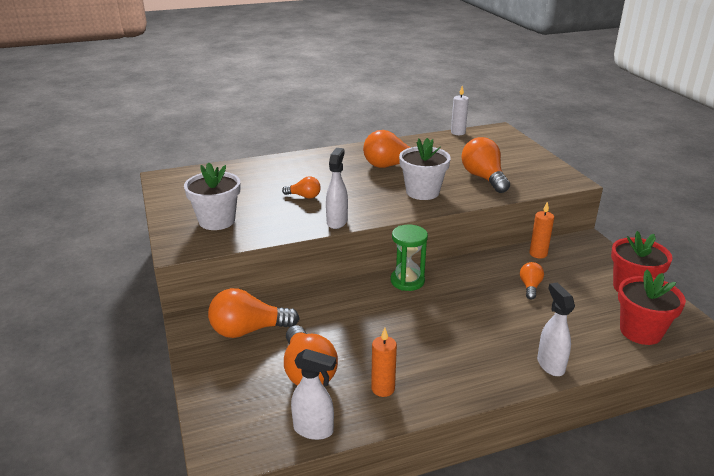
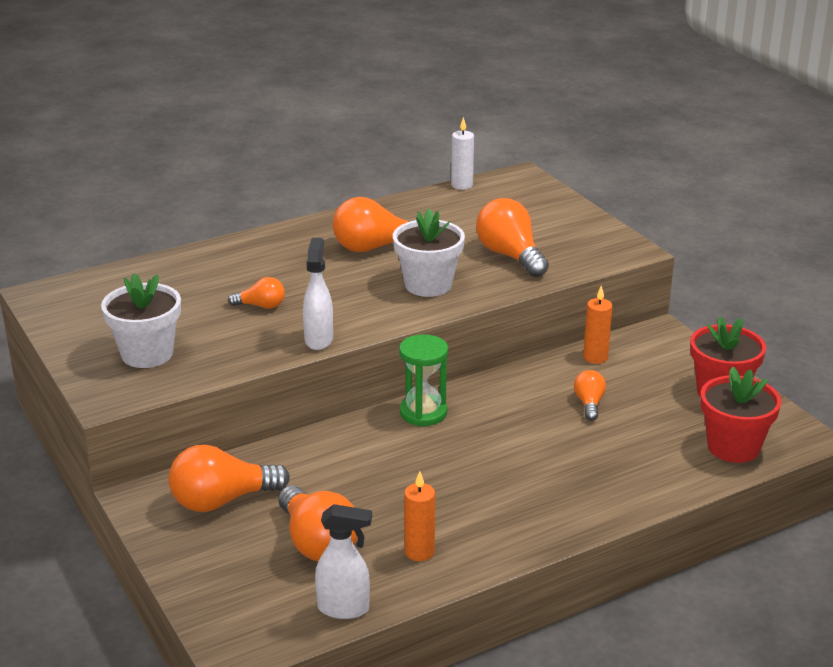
camera: 10 degrees left, 0 degrees up
white spray bottle [537,282,575,376] -> none

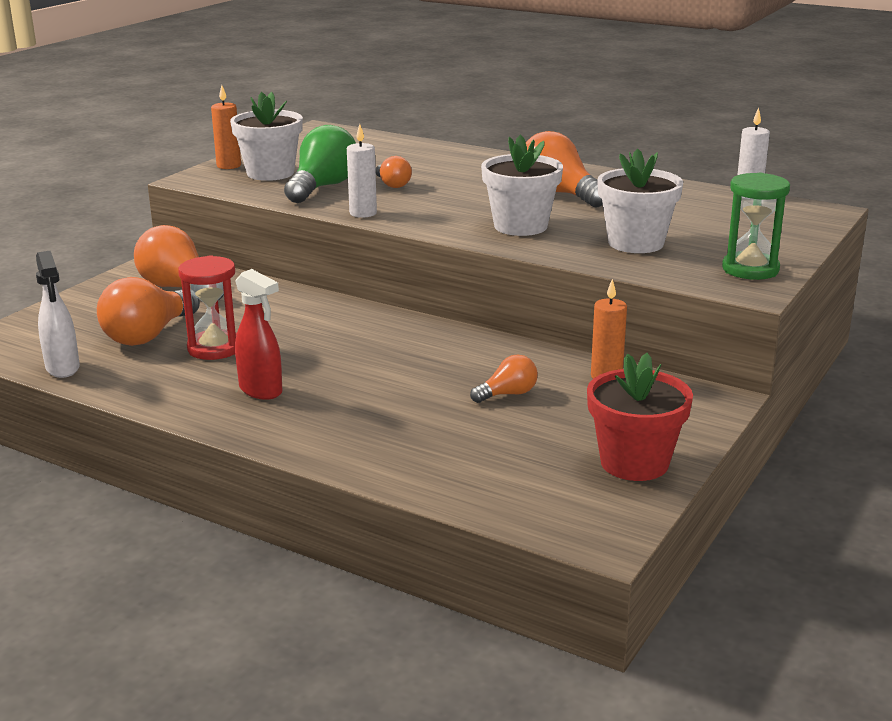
camera: 60 degrees right, 5 degrees down
white spray bottle [303,238,333,350] -> white candle [347,124,377,218]
green hourglass [399,334,448,426] -> green hourglass moved to [722,173,790,280]
orange candle [404,471,435,561] -> orange candle moved to [211,85,241,169]
orange light bulb [476,198,549,277] -> white flower pot [597,148,683,253]
red flower pot [700,366,781,463] -> none
none -> red hourglass [178,255,237,360]
none -> red spray bottle [235,269,282,400]
none -> green light bulb [284,125,356,203]

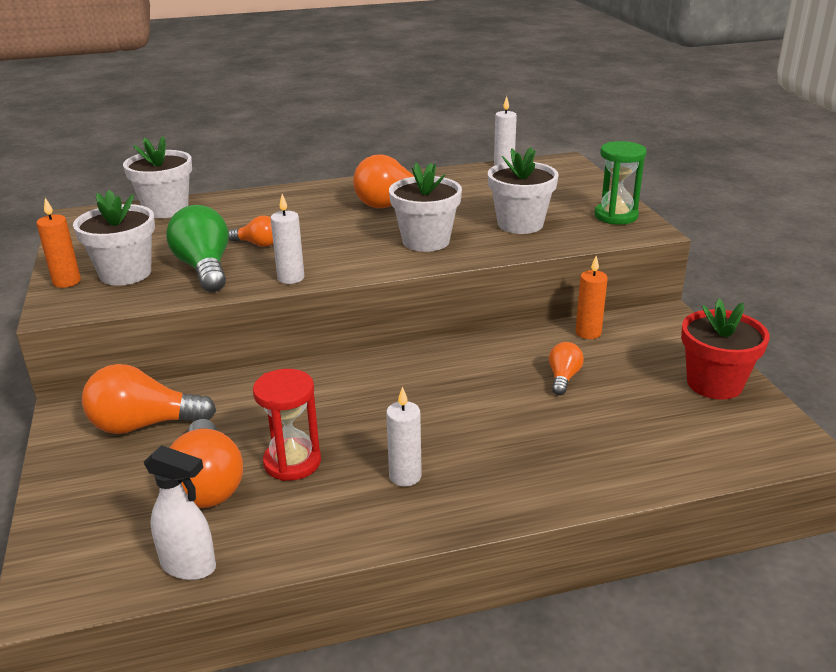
camera: 45 degrees left, 5 degrees up
red spray bottle [235,269,282,400] -> white candle [386,386,422,487]
none -> white flower pot [123,136,192,218]

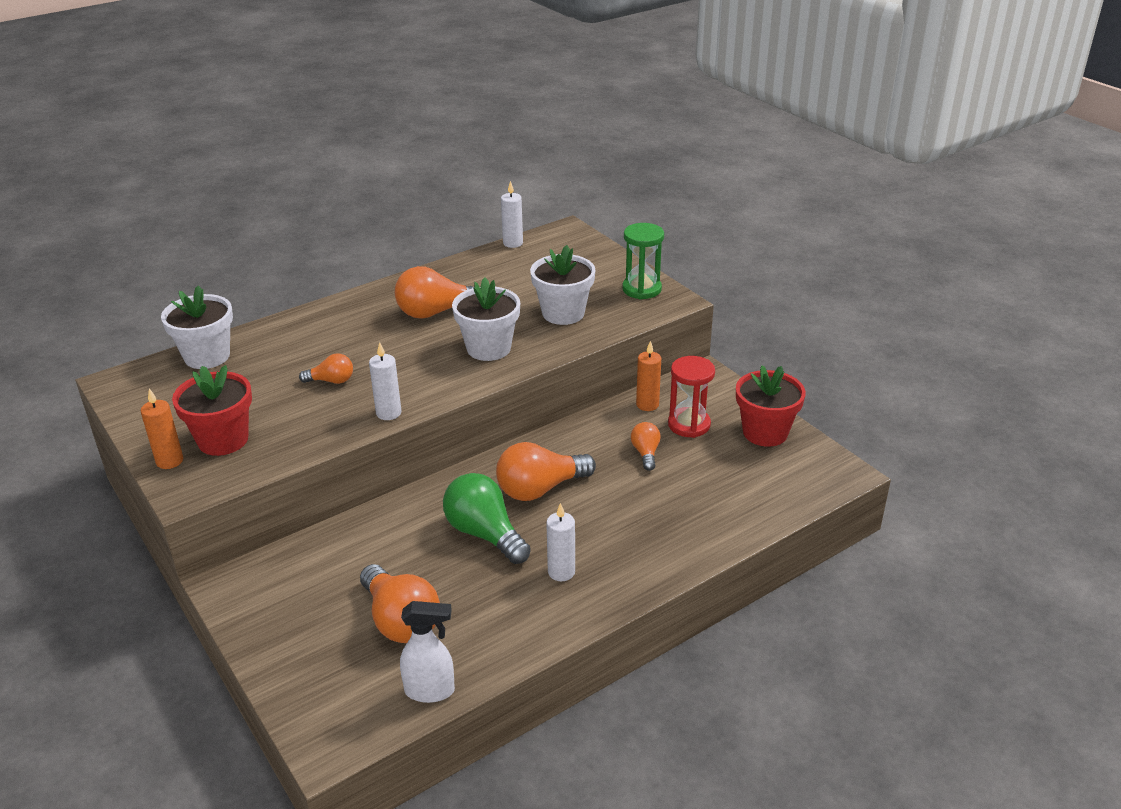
camera: 20 degrees left, 5 degrees up
white flower pot [73,190,155,286] -> red flower pot [172,365,252,456]
orange light bulb [82,364,216,434] -> orange light bulb moved to [496,442,596,501]
green light bulb [166,205,229,292] -> green light bulb moved to [443,473,531,564]
red hourglass [253,369,321,481] -> red hourglass moved to [668,356,715,438]

